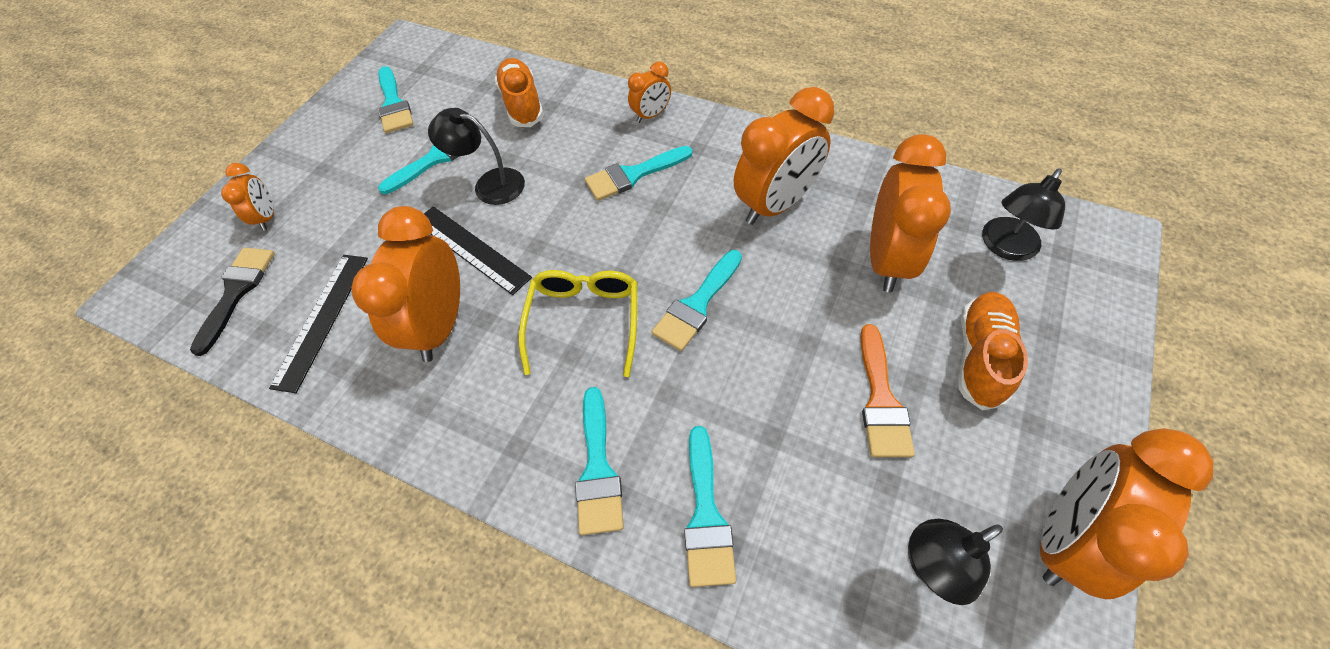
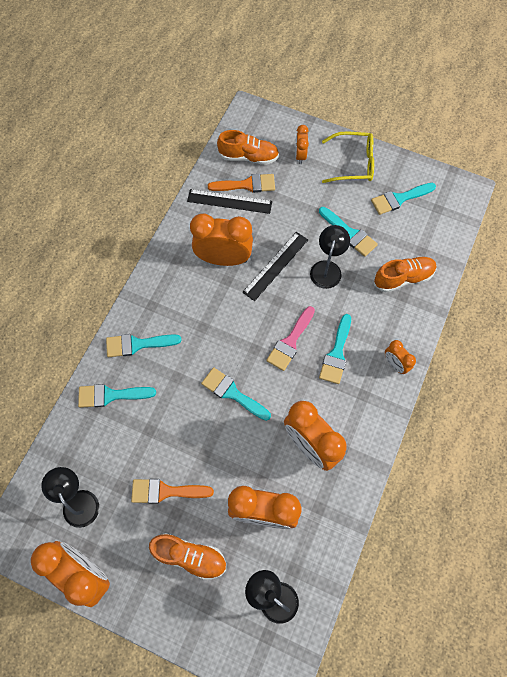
camera: 85 degrees right, 10 degrees up
black brush [190,248,275,356] -> orange shoe [217,130,279,165]
orange clock [221,163,274,231] -> orange clock turned 105 degrees clockwise [295,125,309,164]
yellow glasses [519,270,637,377] -> yellow glasses moved to [322,131,374,183]
turquoise brush [585,146,693,201] -> turquoise brush turned 135 degrees counterclockwise [319,314,351,384]
none -> orange brush [208,174,275,193]
none -> pink brush [266,306,315,371]

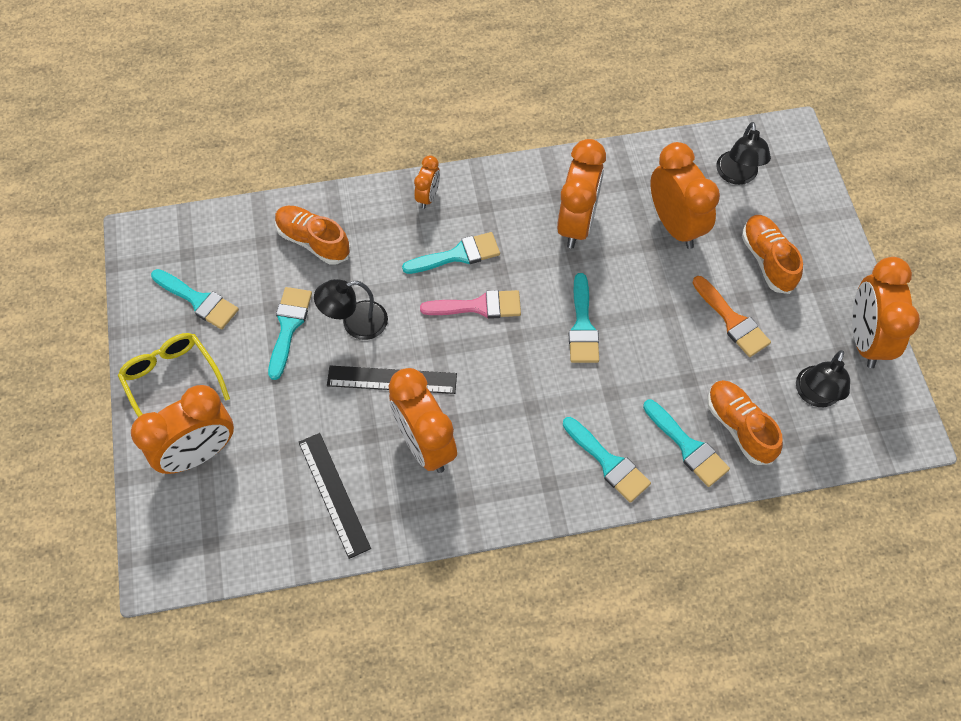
camera: 125 degrees left, 5 degrees down
orange brush [208,174,275,193] -> none
orange shoe [217,130,279,165] -> orange shoe moved to [707,380,783,465]
orange clock [295,125,309,164] -> orange clock [131,385,234,474], size x1.98

